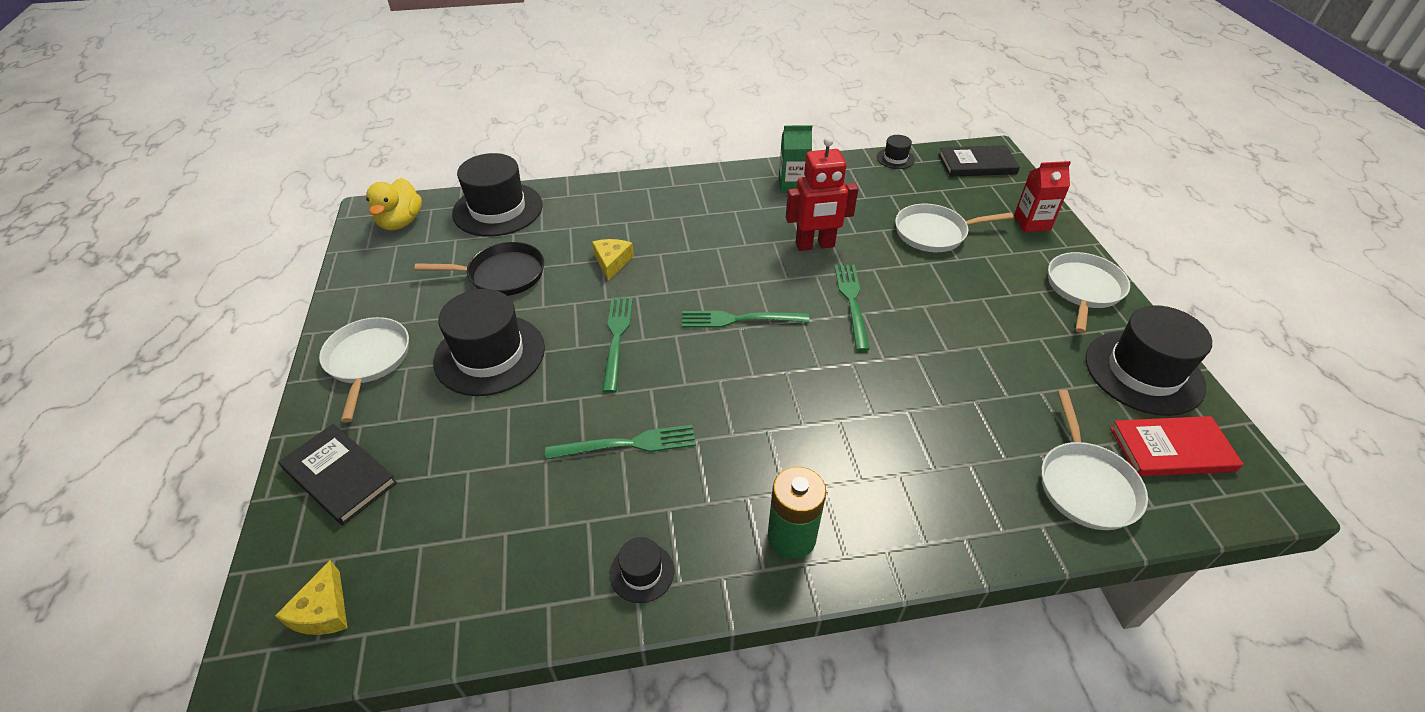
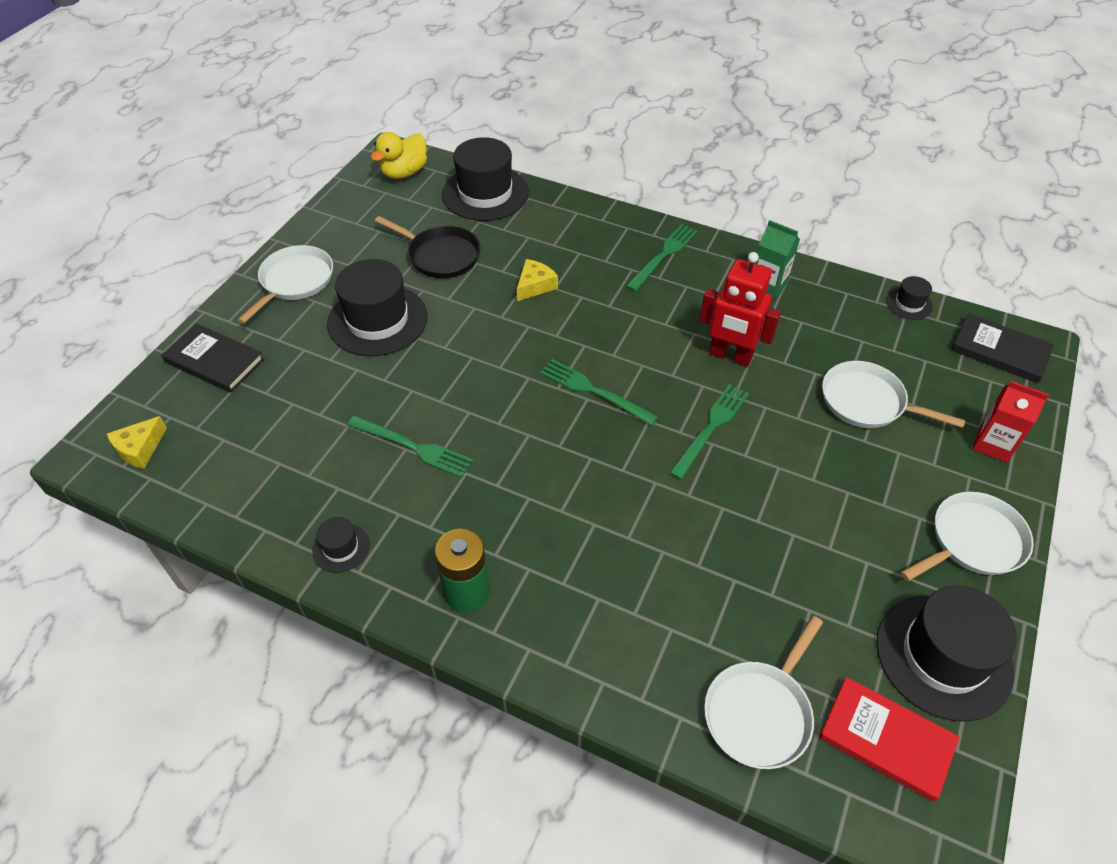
camera: 35 degrees right, 5 degrees up
black book [279,424,397,525] -> black book turned 45 degrees counterclockwise [161,323,264,393]
green fork [602,297,633,393] -> green fork moved to [626,224,698,292]

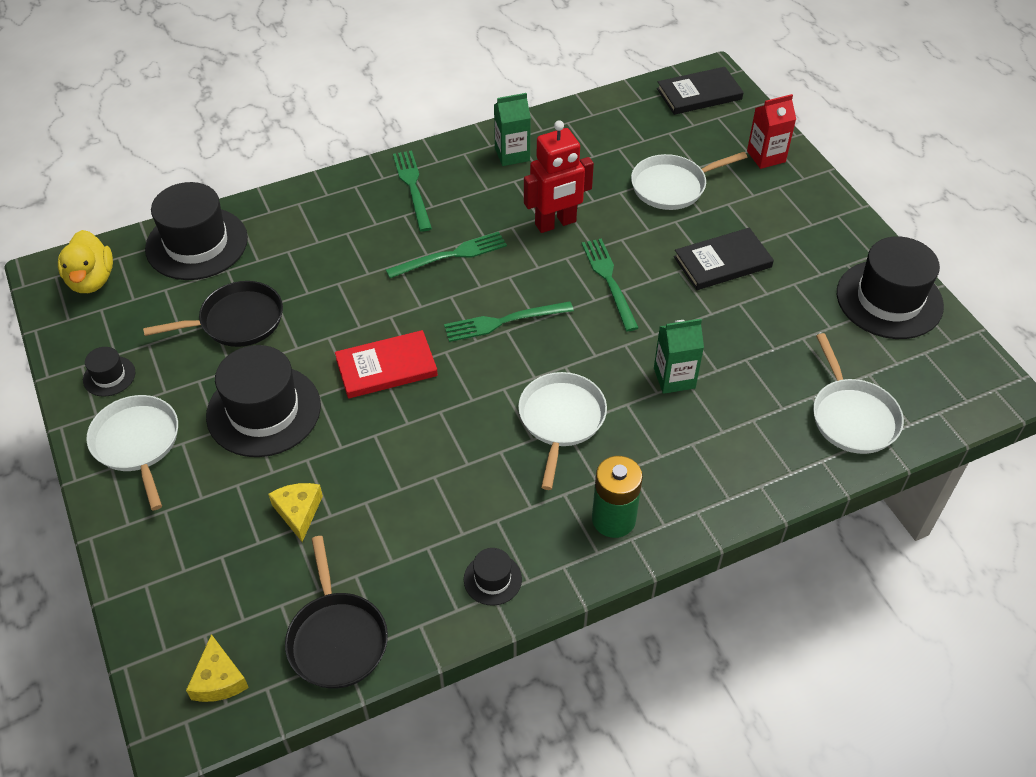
camera: 50 degrees left, 0 degrees up
black book [161,323,264,393] -> black book moved to [674,228,774,290]
green fork [347,415,473,478] -> green fork moved to [386,231,507,278]
yellow cheese [517,259,558,301] -> yellow cheese moved to [268,483,323,542]
red book [819,677,959,802] -> red book moved to [335,330,438,399]
black hat [886,276,933,320] -> black hat moved to [83,347,135,397]
white pan [901,492,1034,581] -> white pan moved to [518,372,607,490]
none -> black pan [285,536,388,688]
none -> green carton [654,319,704,394]

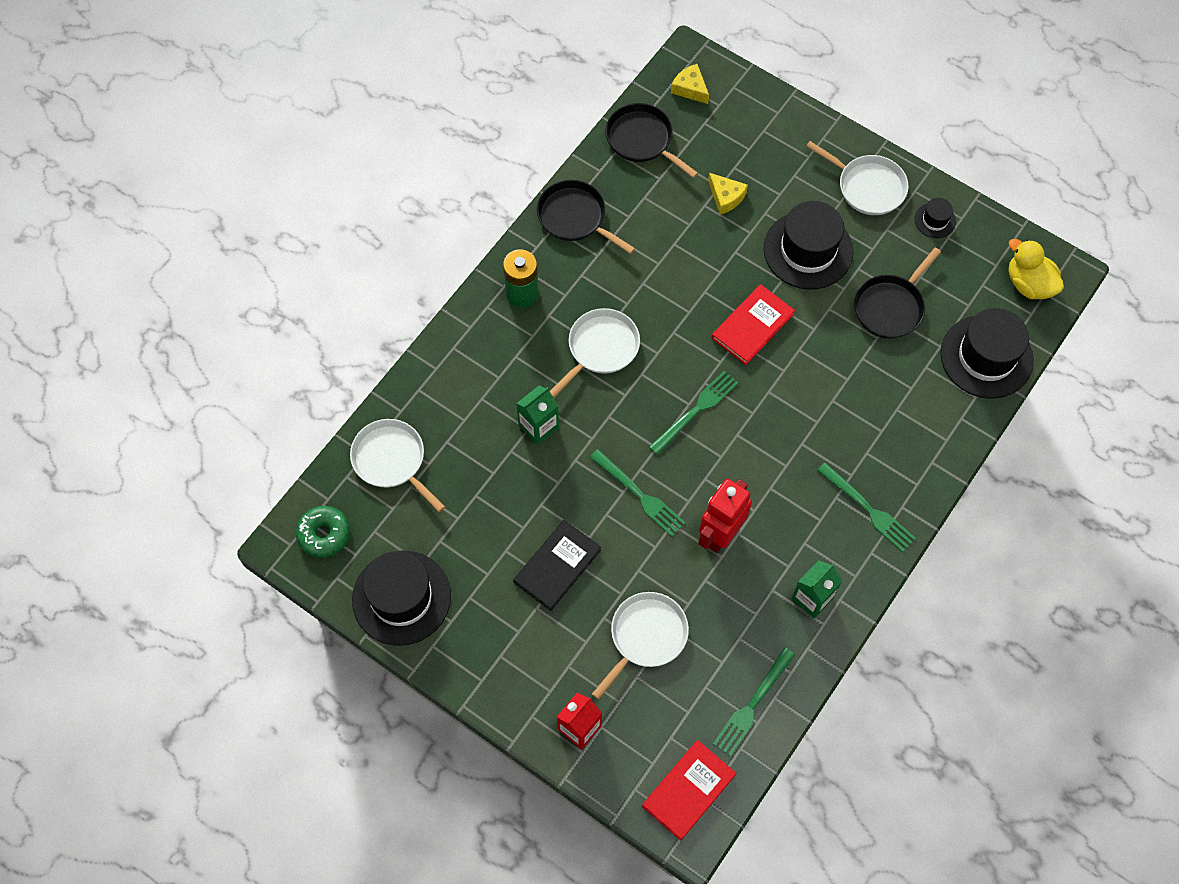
camera: 150 degrees right, 15 degrees up
green fork [386,231,507,278] -> green fork moved to [713,647,795,756]
black hat [464,548,522,606] -> black pan [537,180,635,254]
white pan [518,372,607,490] -> white pan turned 120 degrees counterclockwise [550,308,640,398]
black book [657,67,744,115] -> red book [642,740,736,841]
none -> green donut [296,506,350,558]

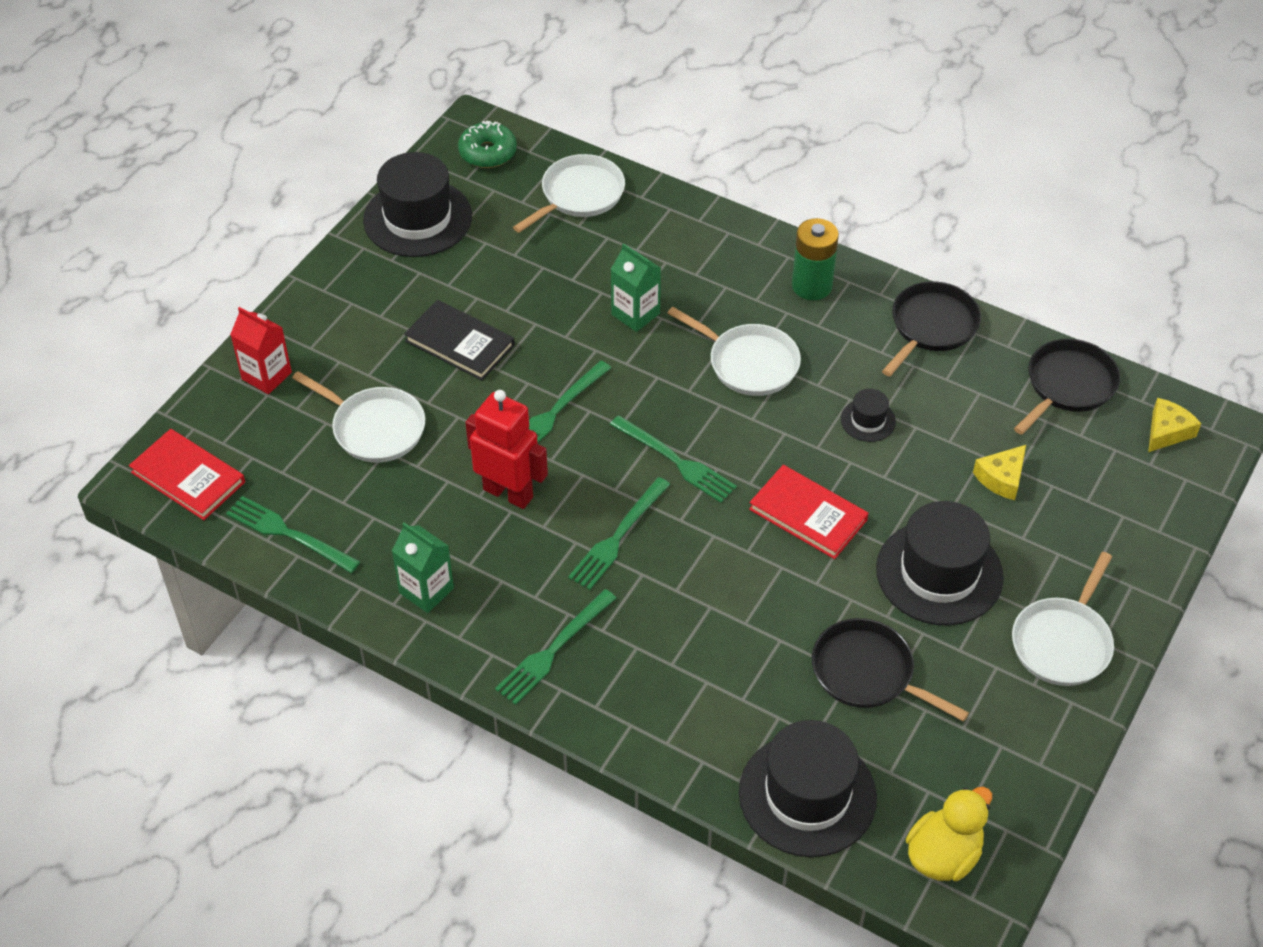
camera: 85 degrees right, 15 degrees down
black hat [915,198,956,238] -> black hat moved to [841,389,896,442]
none -> green fork [568,477,670,590]

